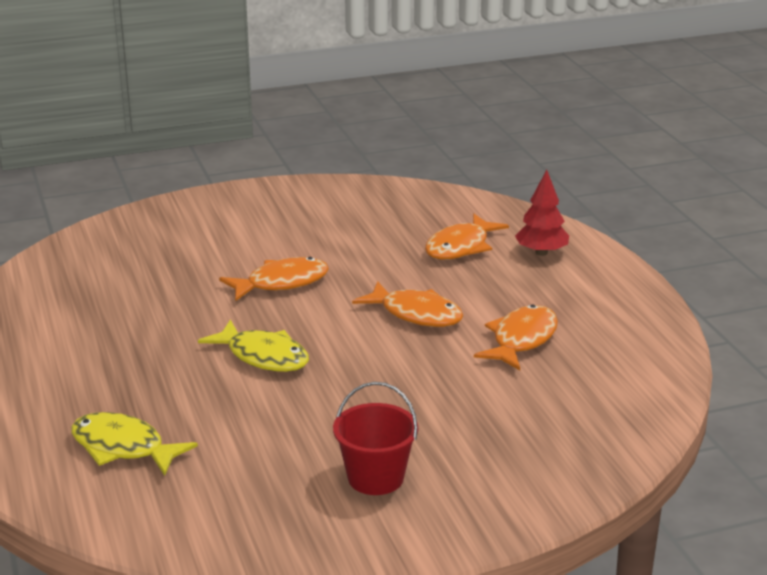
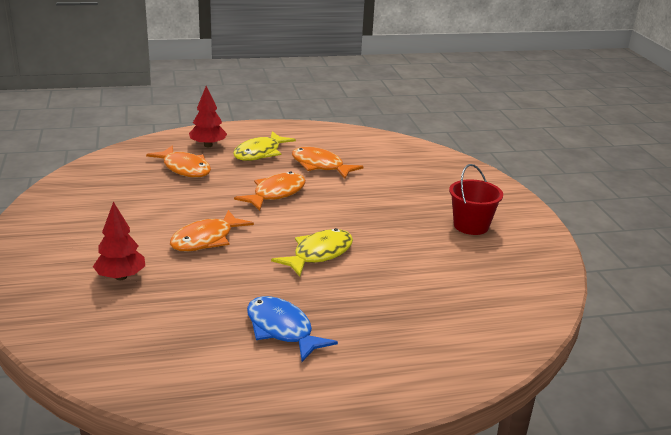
camera: 85 degrees left, 0 degrees up
yellow fish [71,412,198,476] -> yellow fish moved to [233,131,296,161]
orange fish [219,257,329,301] -> orange fish turned 120 degrees counterclockwise [170,210,254,252]
none -> red tree [93,202,145,280]
none -> blue fish [247,296,338,362]

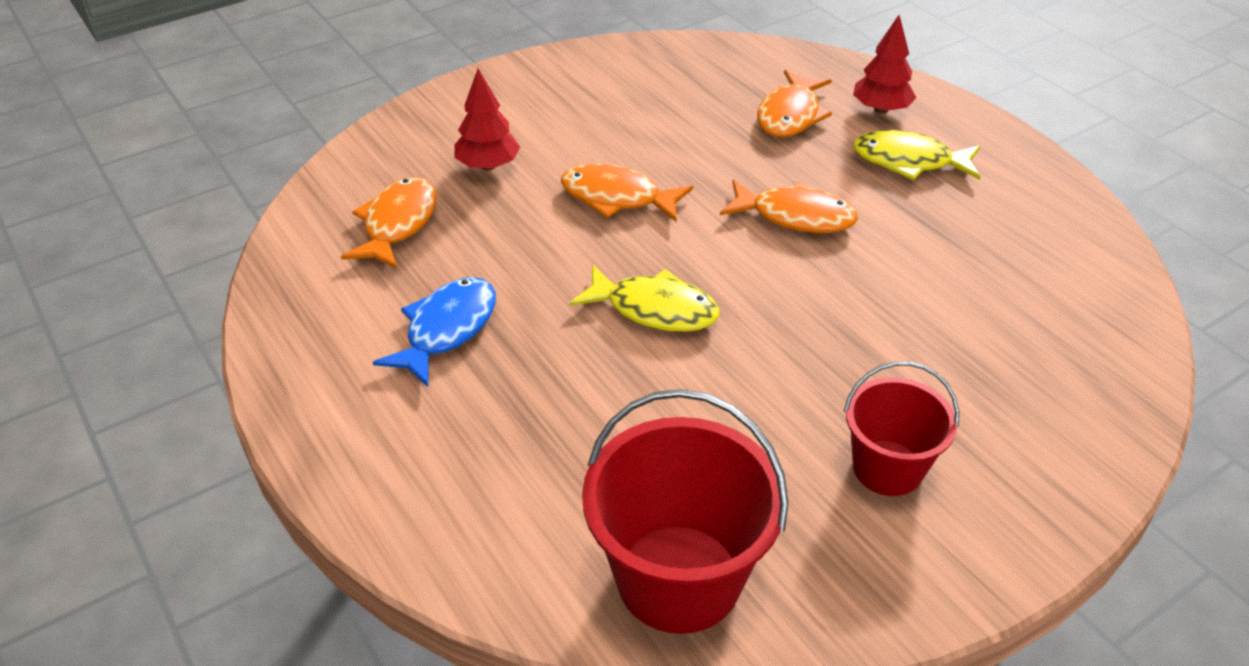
camera: 70 degrees right, 15 degrees up
orange fish [292,147,364,179] -> orange fish moved to [341,177,437,269]
none -> red bucket [582,389,789,634]

